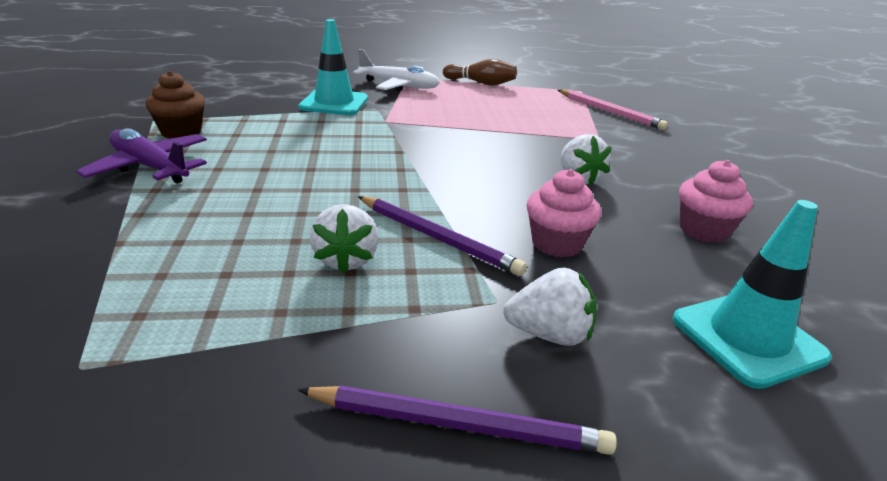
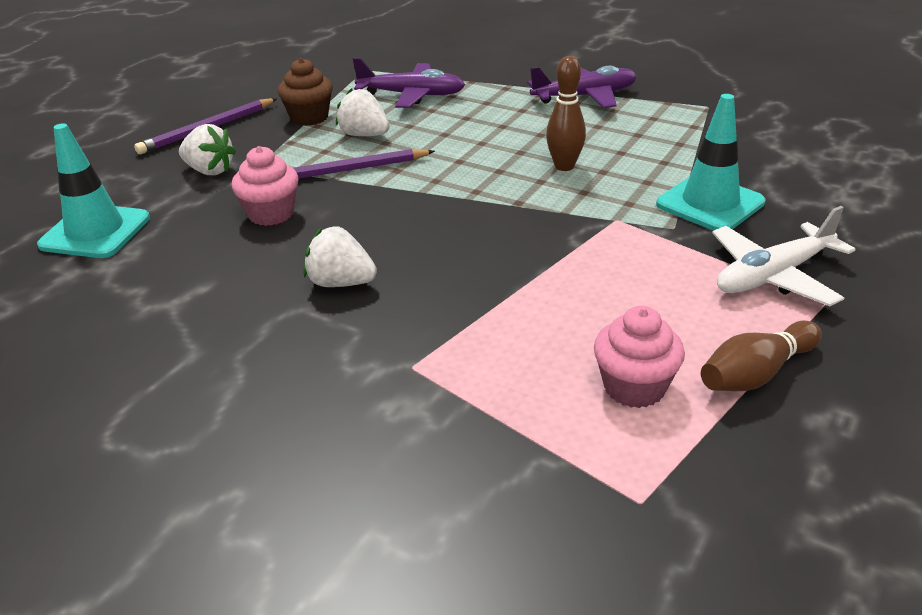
camera: 130 degrees right, 5 degrees up
brown cupcake [146,71,205,139] -> brown cupcake moved to [278,58,333,126]
white strawberry [503,267,597,346] -> white strawberry turned 105 degrees counterclockwise [179,124,236,175]
pink pencil [558,89,668,130] -> none
pink cupcake [679,160,753,243] -> pink cupcake moved to [594,306,685,408]
none -> purple plane [353,58,465,108]
none -> brown bowling pin [546,56,586,171]

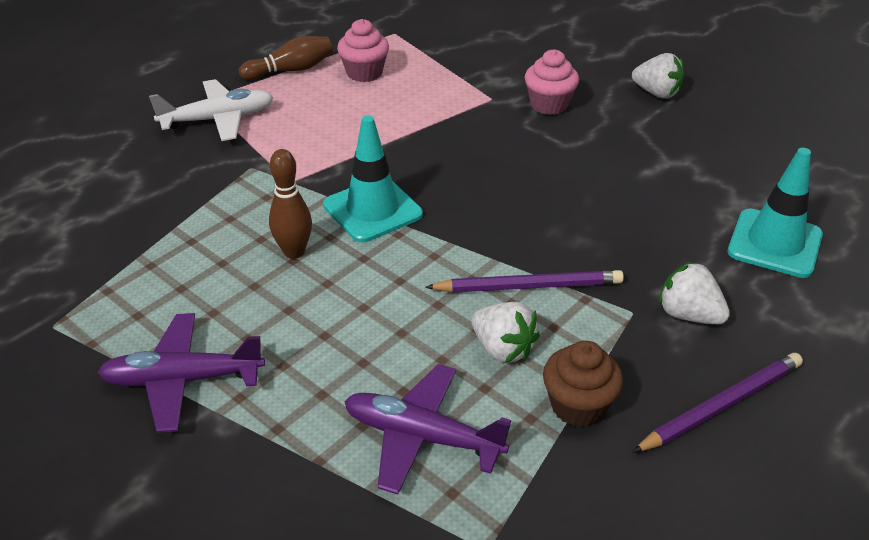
camera: 170 degrees left, 5 degrees up
pink cupcake [232,146,299,226] -> pink cupcake moved to [524,49,579,115]
white strawberry [304,226,377,287] -> white strawberry moved to [632,53,684,99]
turquoise traffic cone [656,94,766,231] -> turquoise traffic cone moved to [323,116,423,242]

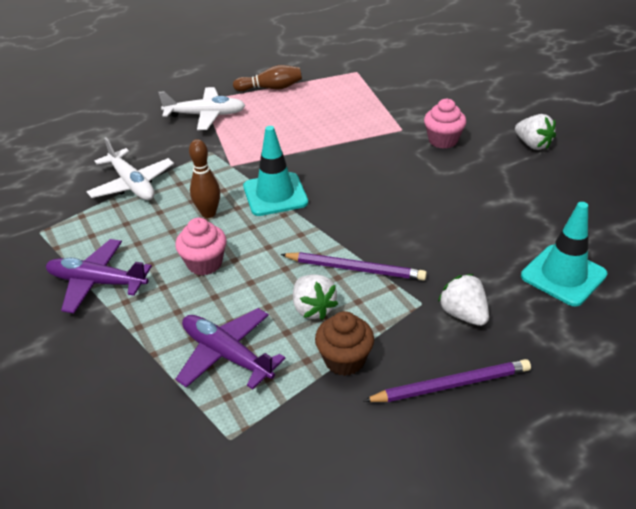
camera: 20 degrees right, 0 degrees up
pink cupcake [337,19,389,82] -> pink cupcake moved to [175,218,227,275]
none -> white plane [87,137,174,200]

